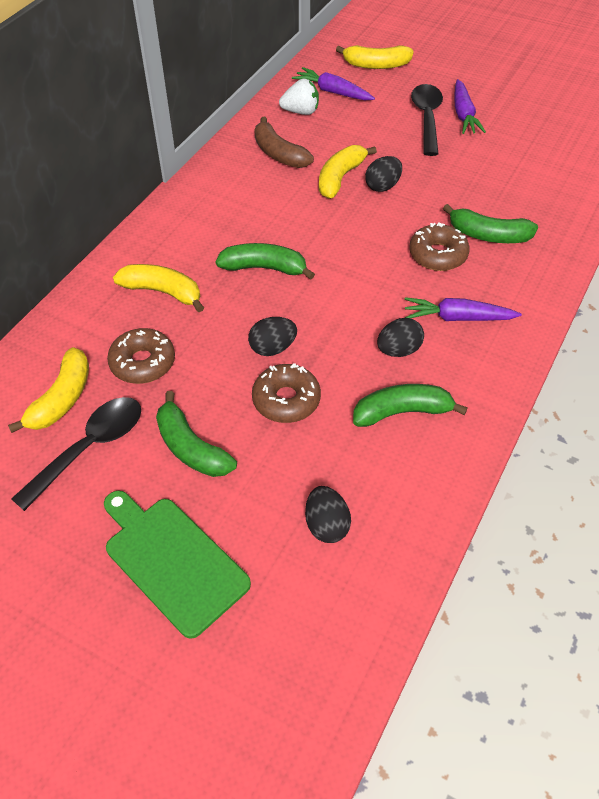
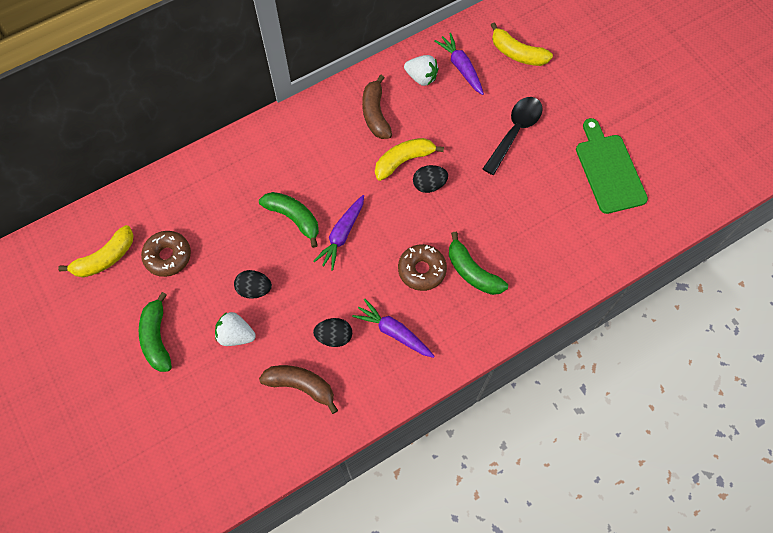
camera: 30 degrees right, 15 degrees up
black spoon [11,397,141,511] -> none
green cutting board [104,490,251,639] -> green cutting board moved to [576,118,648,214]
yellow banana [113,264,204,312] -> none
brown donut [252,363,321,423] -> white strawberry [215,312,256,346]
black egg [305,486,351,543] -> none
green banana [353,384,468,427] -> brown banana [259,365,338,414]
purple carrot [454,79,486,134] -> purple carrot moved to [313,195,364,271]

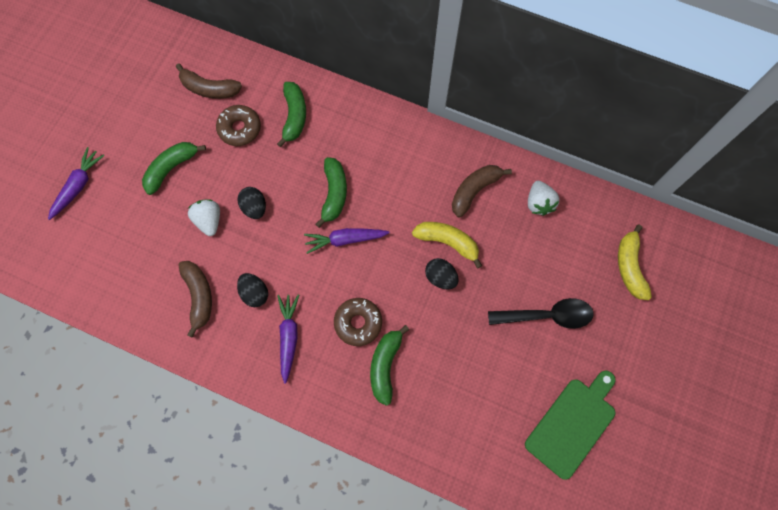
camera: 55 degrees right, 5 degrees up
yellow banana [58,225,133,278] -> brown banana [176,63,242,99]
purple carrot [434,33,484,95] -> purple carrot moved to [48,147,105,220]
none -> green banana [277,82,306,147]

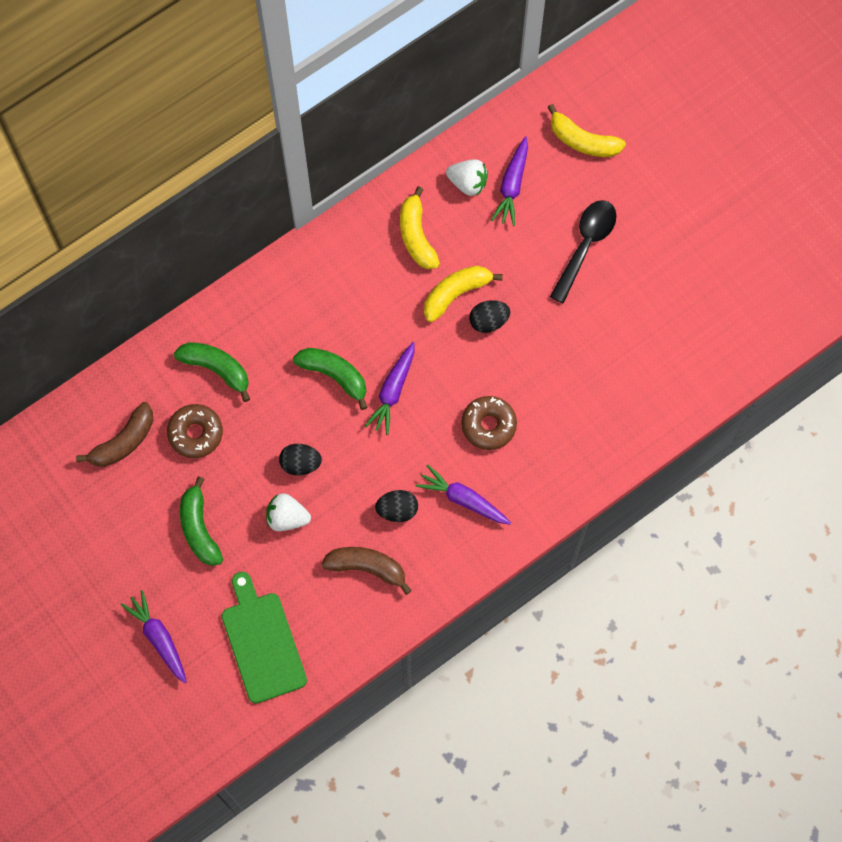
camera: 60 degrees left, 0 degrees up
green banana [370,325,409,406] -> none
brown banana [452,165,512,217] -> yellow banana [400,186,440,269]
green cutting board [525,371,616,480] -> green cutting board moved to [222,572,307,703]
none -> purple carrot [491,136,528,226]

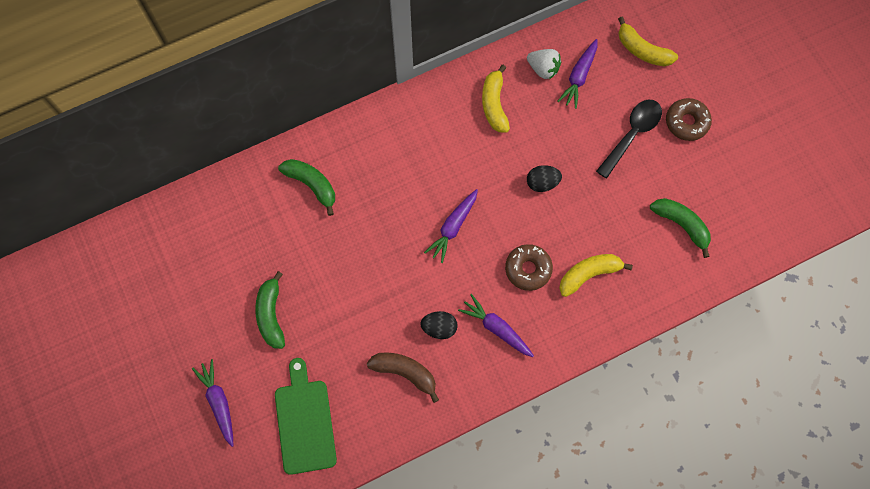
camera: 10 degrees right, 0 degrees up
brown banana [76,402,153,467] -> none
brown donut [167,404,223,458] -> brown donut moved to [666,98,712,141]
white strawberry [266,493,311,531] -> none
black egg [279,444,322,475] -> none
green banana [293,348,368,410] -> green banana moved to [650,198,711,258]
yellow banana [424,266,503,322] -> yellow banana moved to [559,254,633,297]

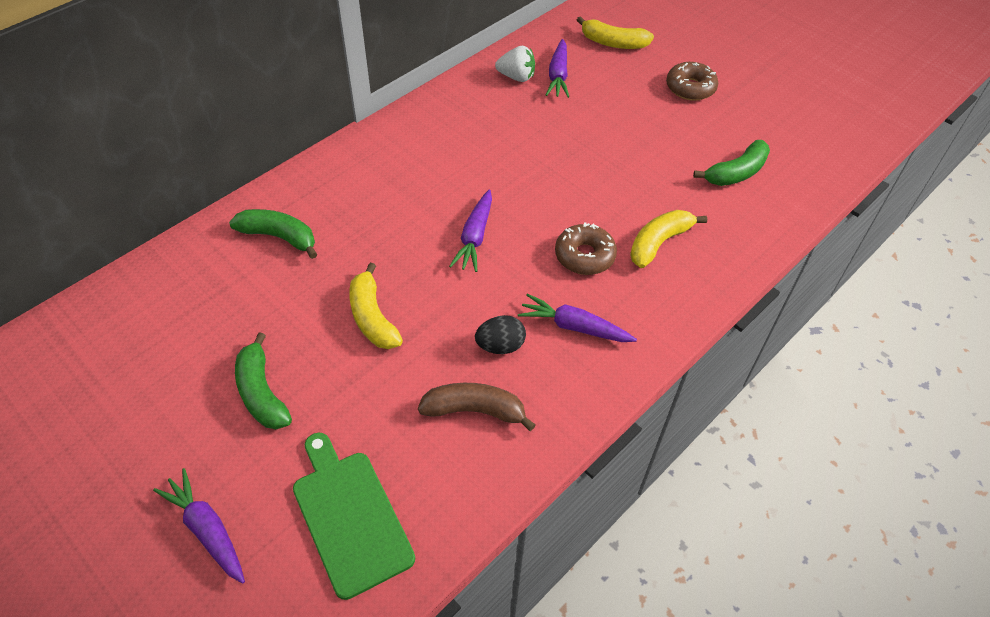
camera: 20 degrees left, 20 degrees down
yellow banana [482,65,510,133] -> yellow banana moved to [349,263,403,349]
black egg [527,165,562,192] -> none
black spoon [596,100,662,178] -> none
green banana [650,198,711,258] -> green banana turned 120 degrees clockwise [693,140,770,186]

